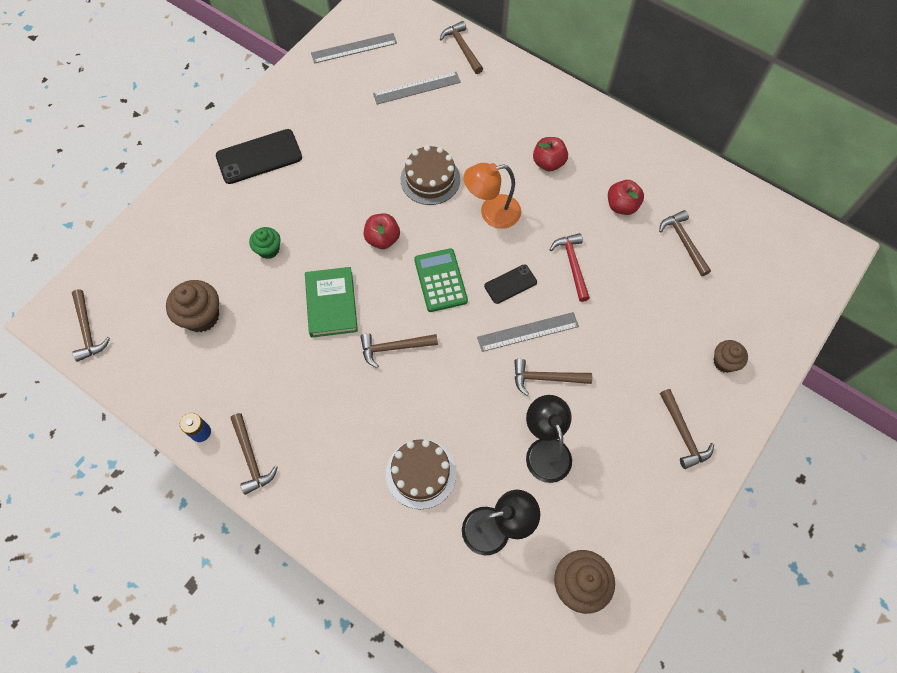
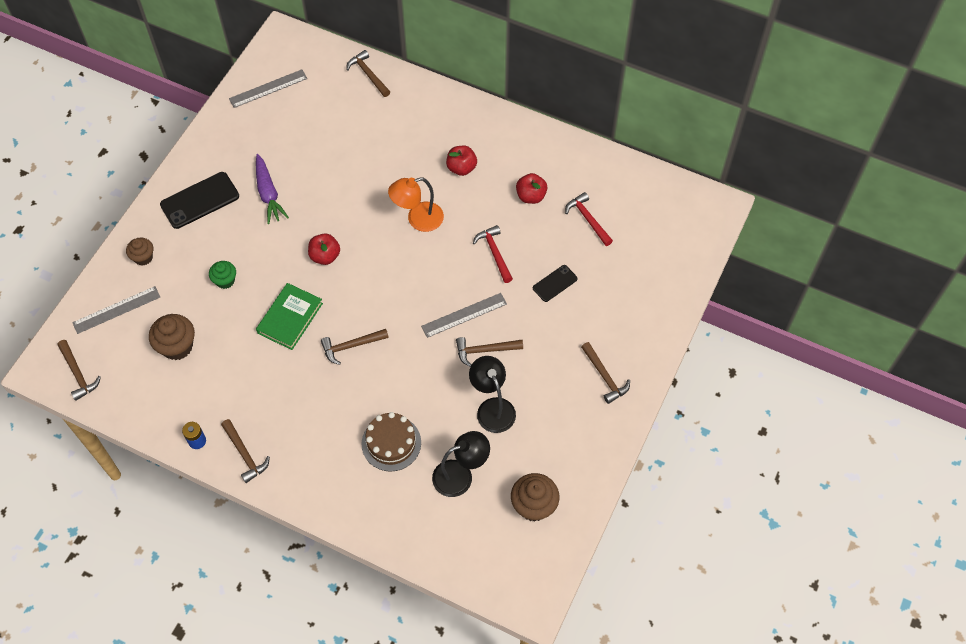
camera: 10 degrees left, 5 degrees down
green book [305,267,358,338] -> green book turned 45 degrees clockwise [256,283,323,350]
grey ruler [373,72,461,105] -> grey ruler moved to [72,286,160,334]
brown cake [401,145,460,205] -> none
green calculator [414,248,468,312] -> none
black phone [484,265,537,304] -> black phone moved to [533,265,578,302]
brown hammer [659,210,711,276] -> red hammer [565,192,613,246]
brown cupcake [714,340,748,373] -> brown cupcake moved to [126,238,153,265]
none -> purple carrot [256,154,289,224]

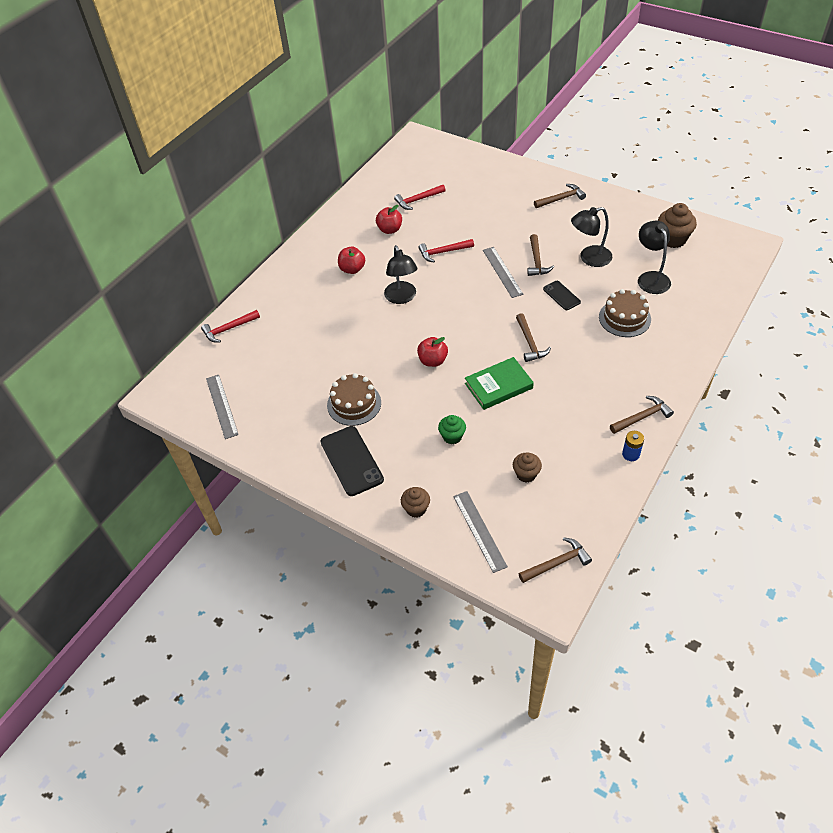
camera: 80 degrees left, 10 degrees down
brown cupcake [149,314,195,360] -> brown cupcake [513,453,542,483], size x0.62
purple carrot [256,154,289,224] -> brown cake [327,373,381,426]
green book [256,283,323,350] -> green book turned 60 degrees counterclockwise [465,357,534,410]
brown hammer [346,50,390,97] -> red hammer [201,310,260,343]
orange lamp [388,177,444,232] -> black lamp [384,245,418,304]
black phone [533,265,578,302] -> black phone moved to [543,281,581,310]

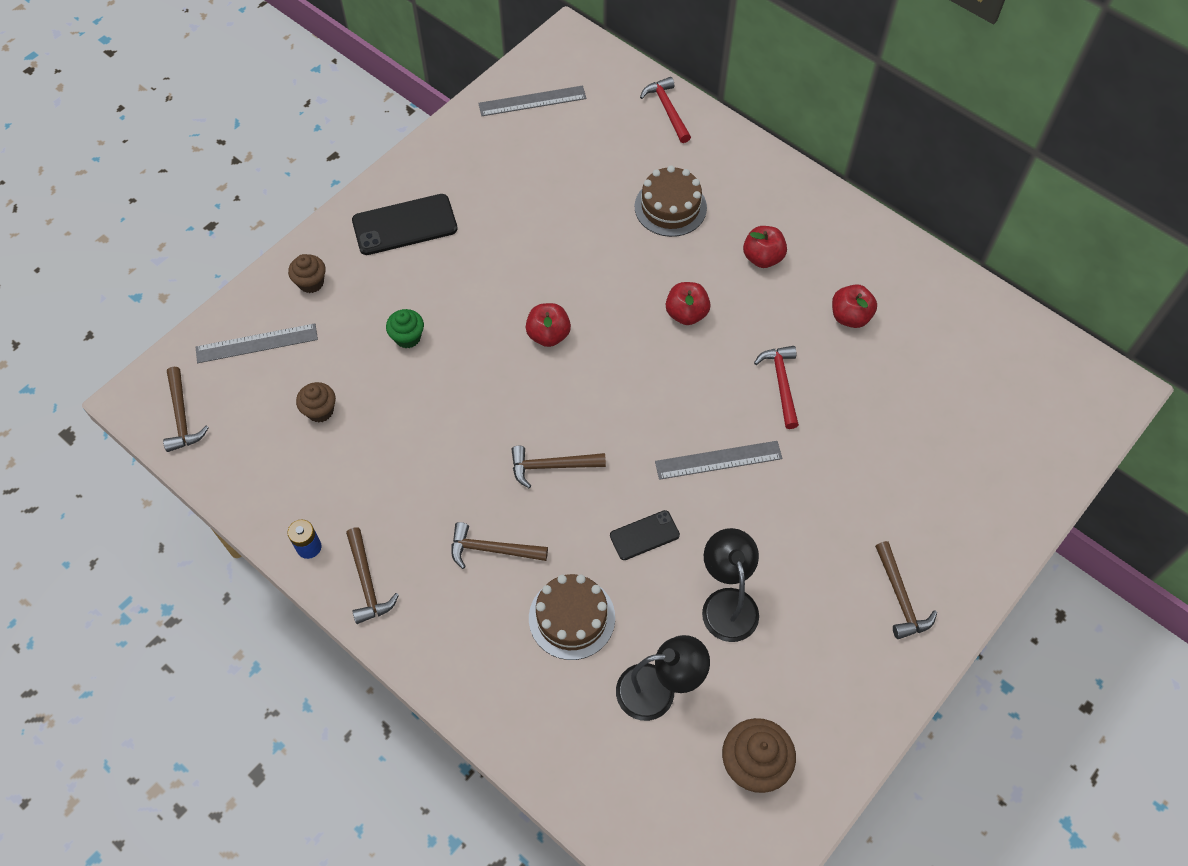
camera: 95 degrees right, 10 degrees up
brown cake [327,373,381,426] -> brown cake moved to [635,165,707,237]
black lamp [384,245,418,304] -> red apple [666,282,710,325]
red hammer [394,185,446,210] -> none
green book [465,357,534,410] -> none
brown hammer [527,234,554,276] -> brown hammer moved to [451,522,548,569]

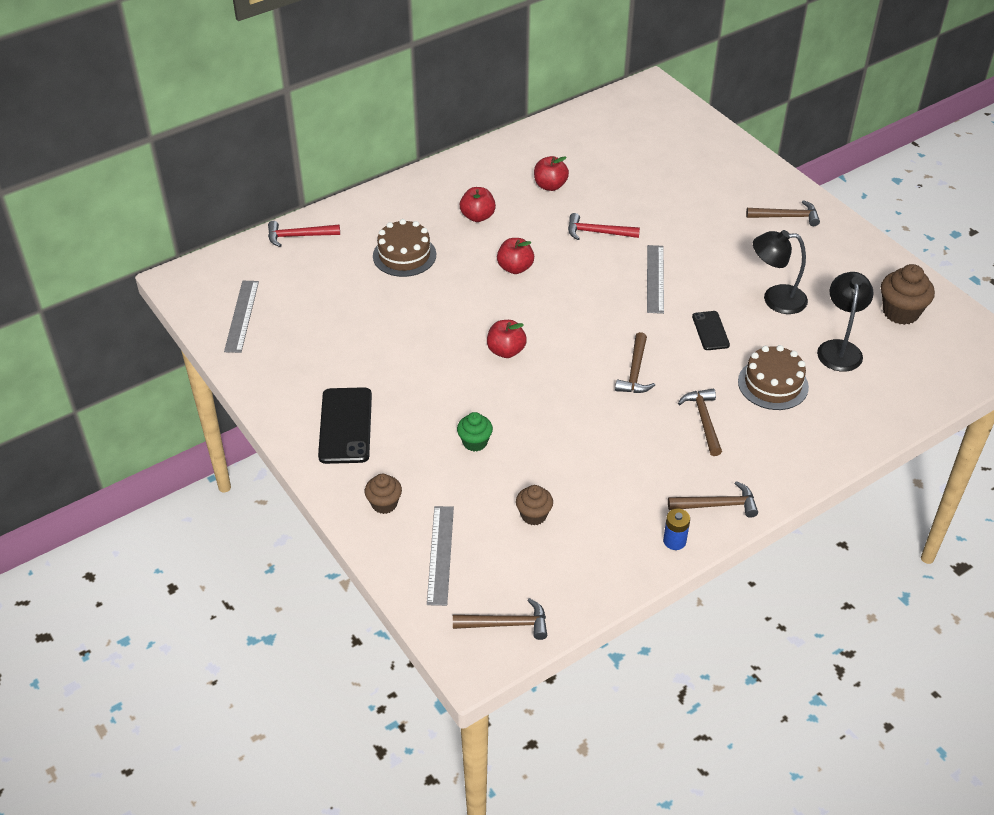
camera: 75 degrees left, 15 degrees down
brown hammer [451,522,548,569] -> brown hammer turned 150 degrees clockwise [678,389,722,456]

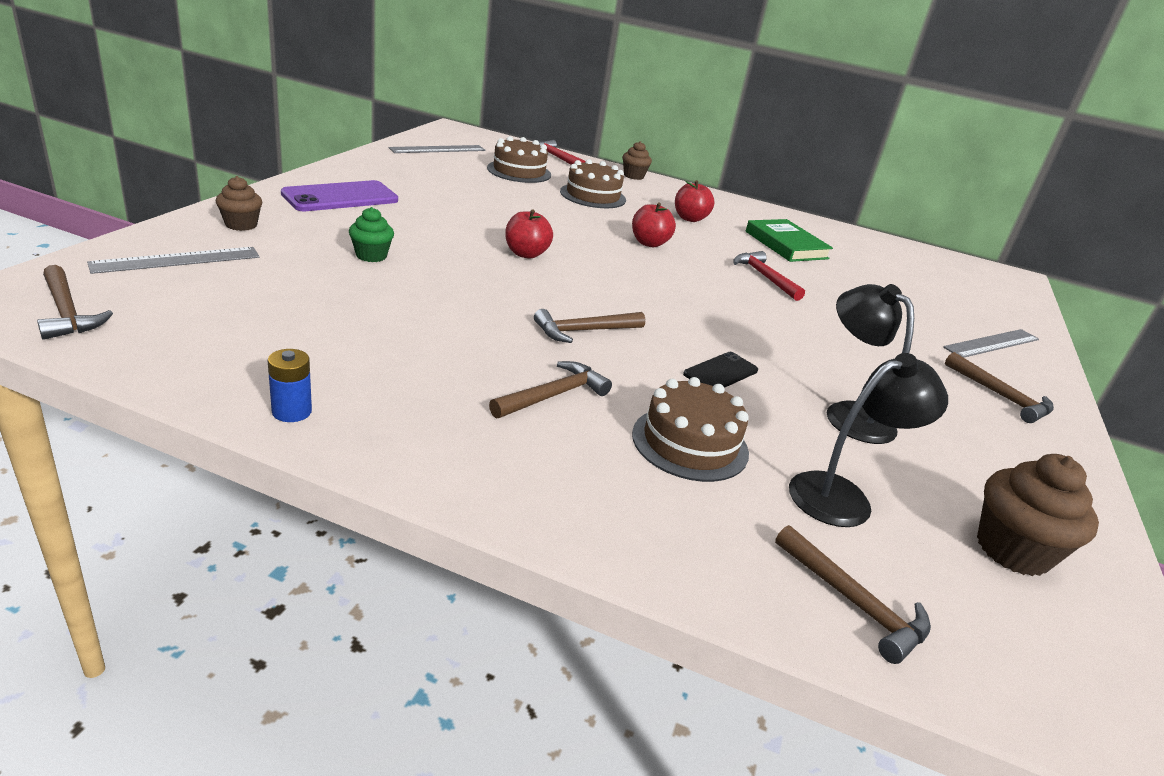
camera: 50 degrees right, 15 degrees down
black phone [318,387,372,464] -> purple phone [281,180,398,211]
brown cupcake [516,485,553,525] -> brown cupcake moved to [622,141,652,180]
red apple [534,156,569,191] -> green book [746,219,833,262]
grey ruler [647,245,664,314] -> grey ruler moved to [943,329,1039,358]
brown hammer [668,481,758,518] -> brown hammer moved to [775,525,931,664]
none -> brown cake [487,136,551,183]

